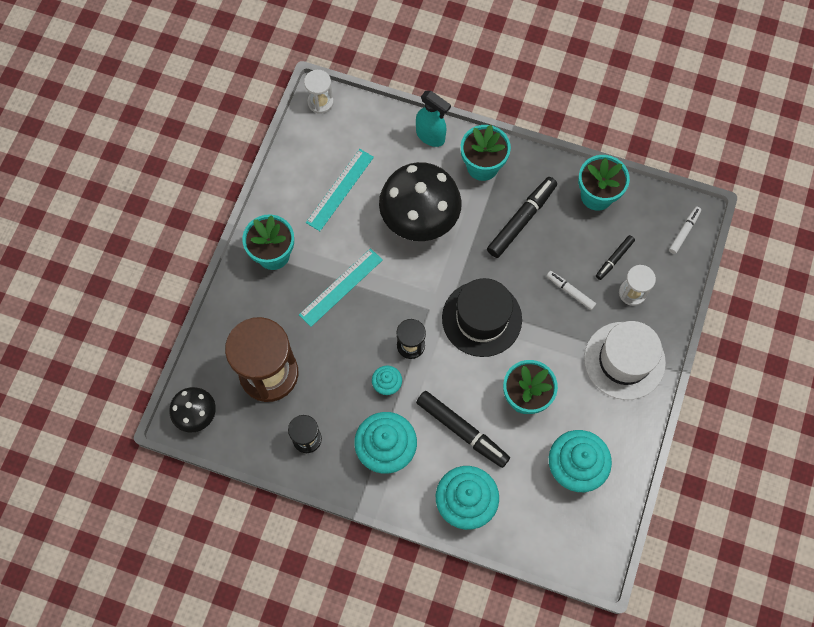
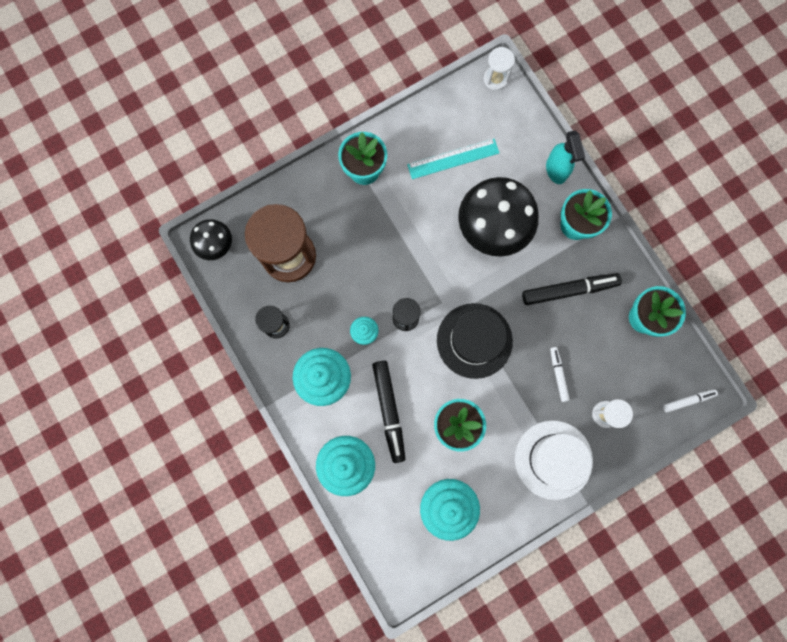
camera: 40 degrees right, 10 degrees up
turquoise ruler [299,248,383,327] -> none
black marker [596,235,635,280] -> none

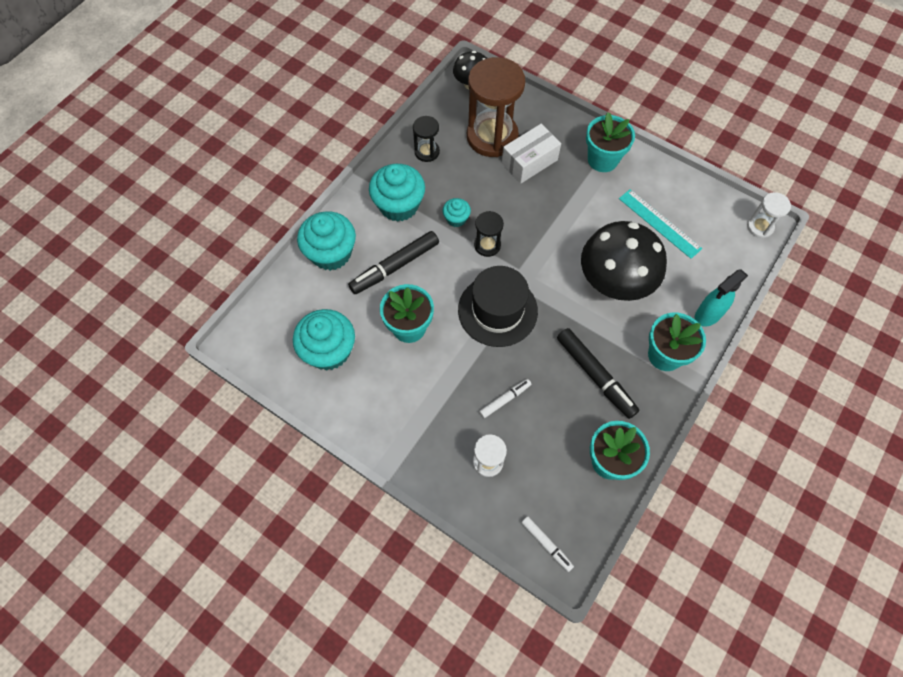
camera: 65 degrees right, 15 degrees down
white hat [515,420,593,500] -> none
none -> white box [502,124,561,183]

